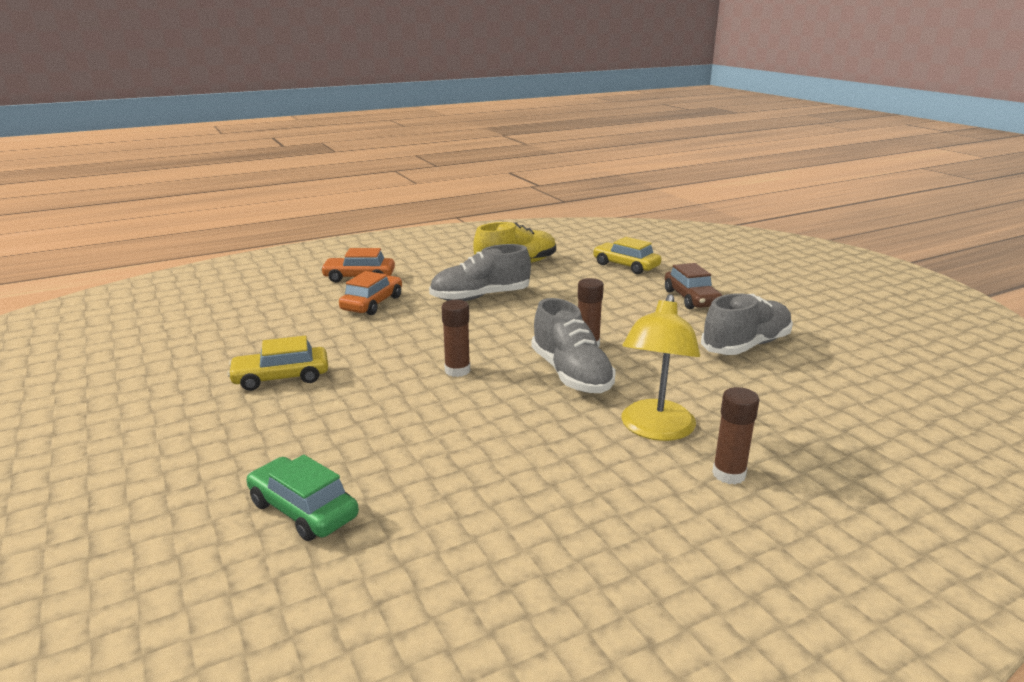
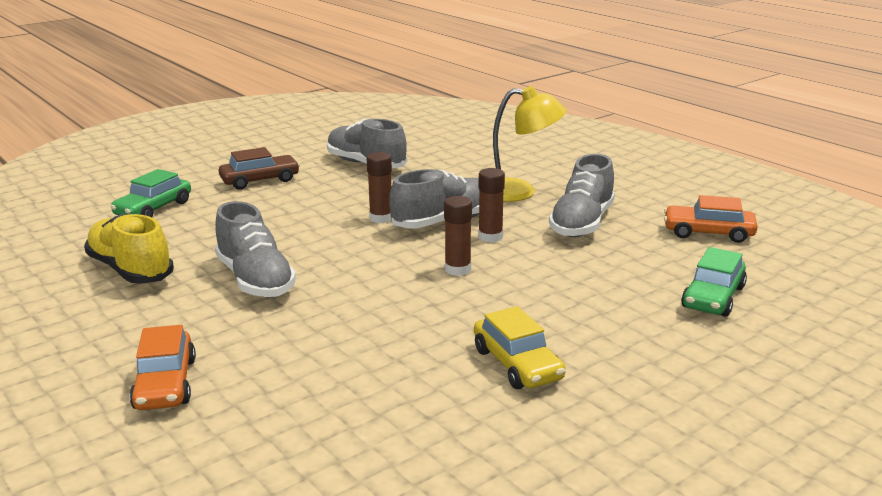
camera: 100 degrees left, 0 degrees up
orange car [339,271,402,315] -> orange car moved to [664,195,758,243]
yellow car [593,237,661,274] -> green car [110,169,191,217]
brown glue stick [712,387,759,484] -> brown glue stick moved to [478,168,505,243]
none -> grey shoe [549,154,615,237]

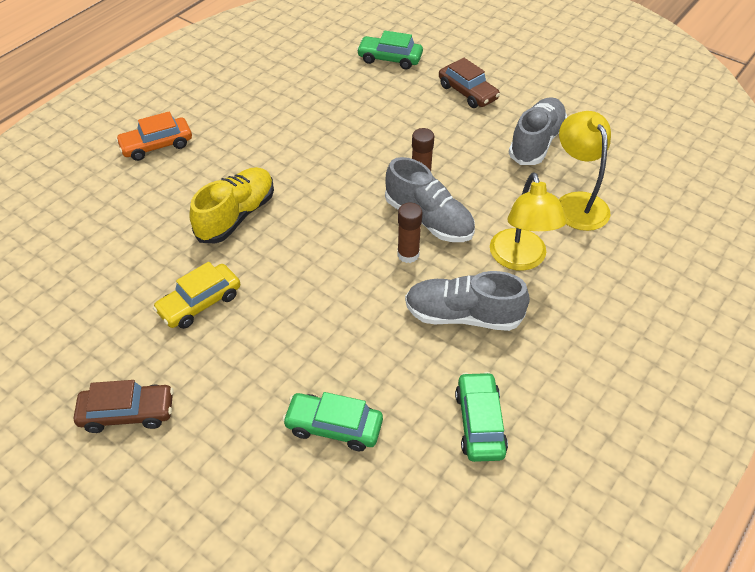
camera: 75 degrees right, 25 degrees up
yellow shoe [84,214,174,284] -> yellow shoe moved to [189,167,274,244]
grey shoe [215,201,296,297] -> none
brown glue stick [444,196,472,276] -> none
orange car [664,195,758,243] -> green car [455,372,508,462]
none -> brown car [74,380,174,433]
none -> yellow lamp [559,111,611,231]

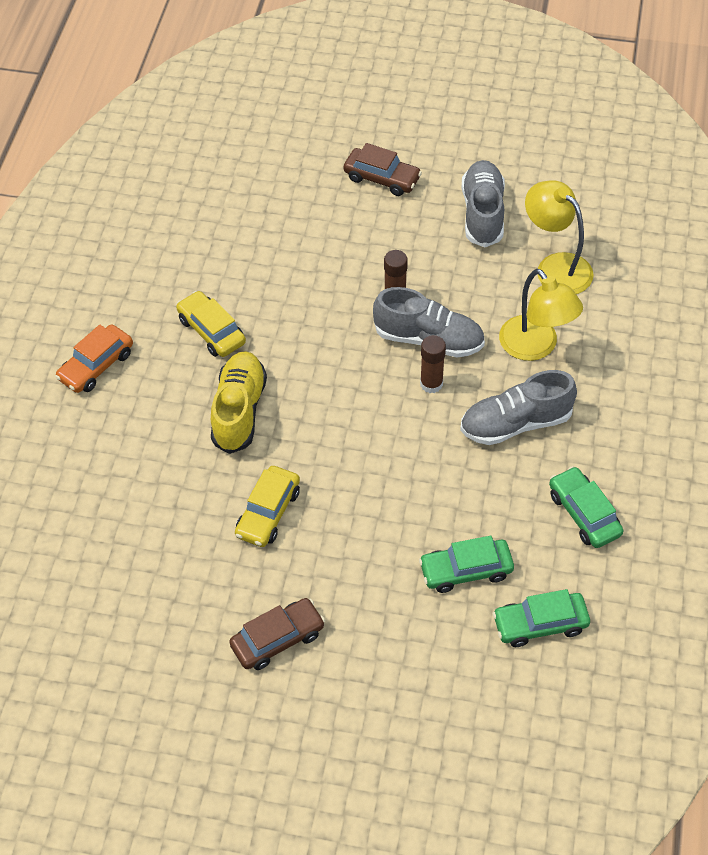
camera: 25 degrees left, 5 degrees up
green car [357,31,423,69] -> green car moved to [493,589,590,647]
none -> yellow car [176,291,246,357]

